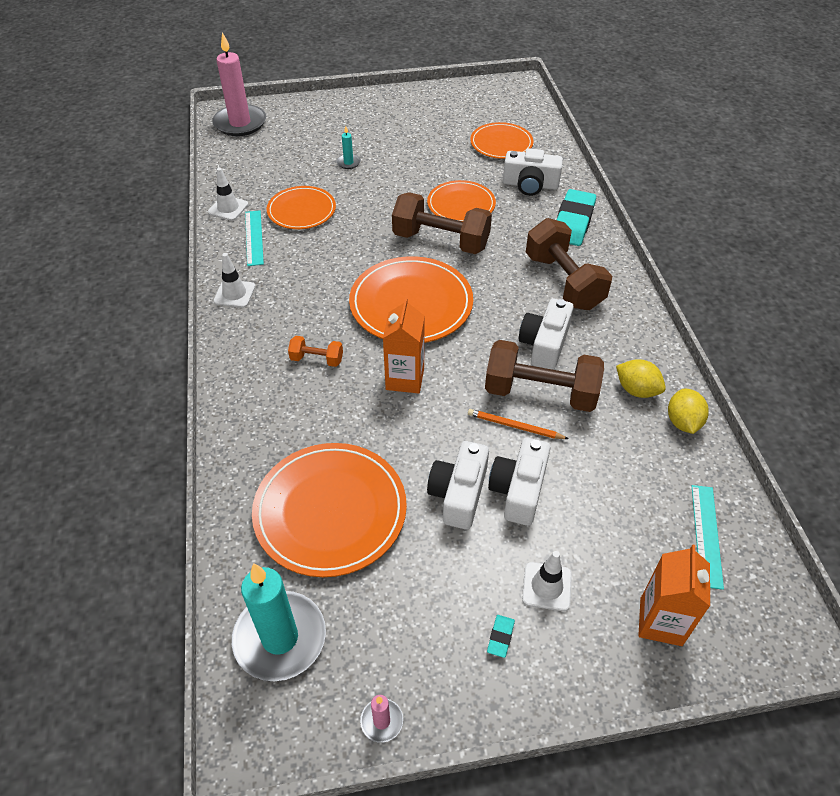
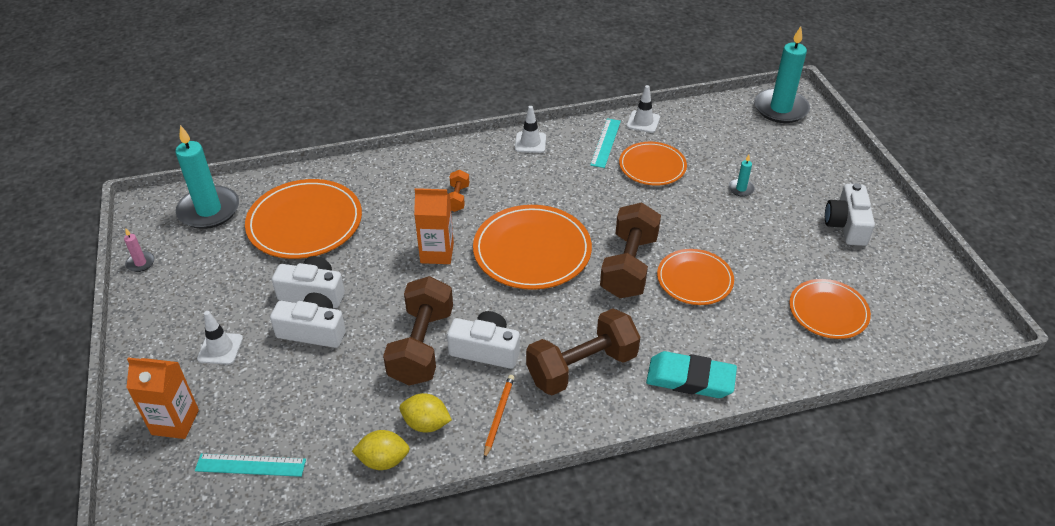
camera: 85 degrees right, 5 degrees down
pink candle [213,32,266,136] -> turquoise candle [754,26,810,123]
turquoise ruler [245,210,264,266] -> turquoise ruler turned 60 degrees counterclockwise [590,118,621,168]
orange pencil [468,409,569,439] -> orange pencil moved to [484,375,514,459]
turquoise eraser [487,615,515,658] -> none
white camera [503,148,563,196] -> white camera moved to [825,183,875,246]
yellow lemon [616,359,666,398] -> yellow lemon turned 75 degrees clockwise [400,393,452,432]

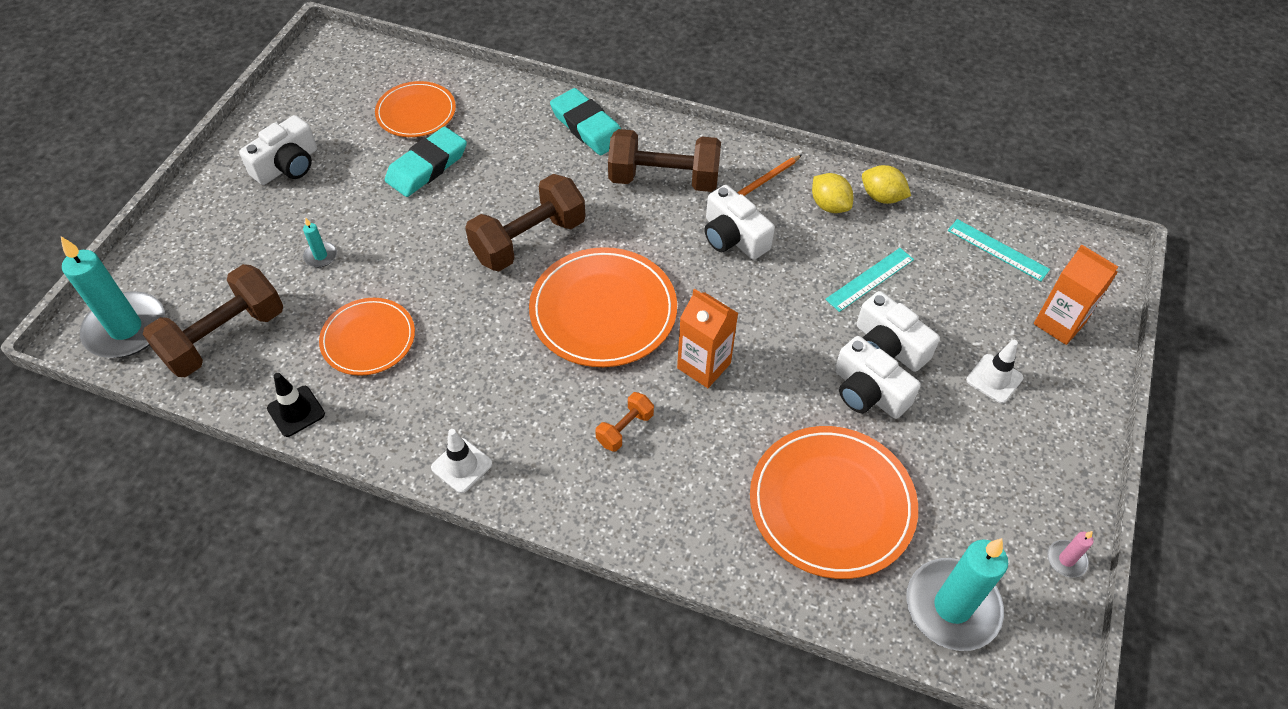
camera: 145 degrees left, 10 degrees up
brown dumbbell [383,276,453,386] -> brown dumbbell moved to [143,264,283,377]
turquoise ruler [590,118,621,168] -> turquoise ruler moved to [825,248,914,312]
white traffic cone [627,85,660,133] -> black traffic cone [267,373,325,437]
orange plate [657,249,734,305] -> none
none -> turquoise eraser [385,127,467,197]

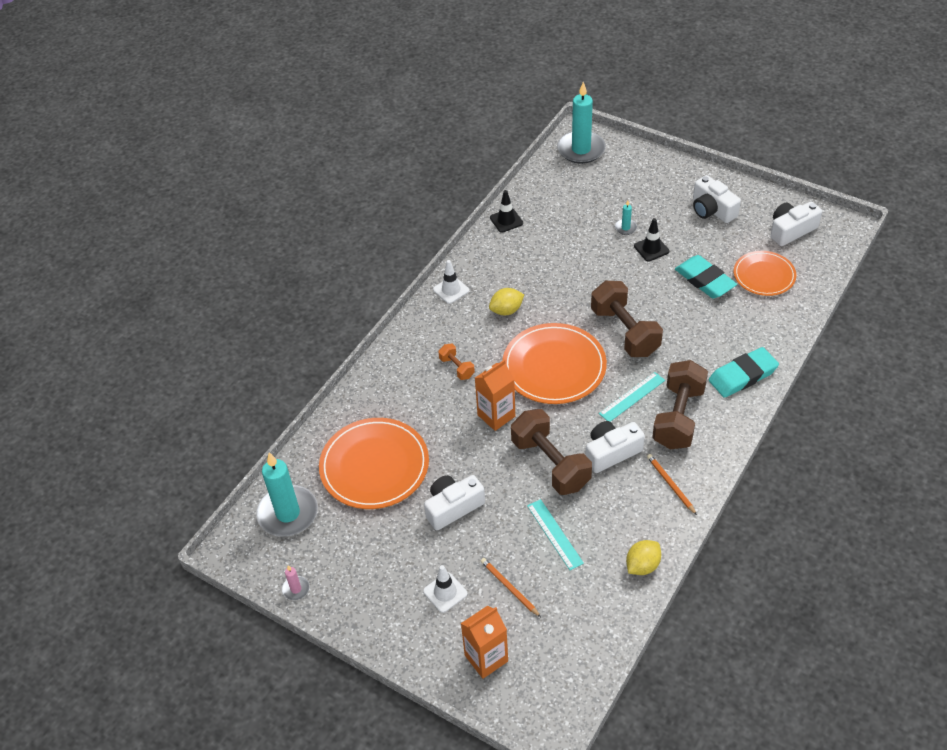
camera: 105 degrees right, 5 degrees down
brown dumbbell [143,264,283,377] -> brown dumbbell moved to [511,409,592,495]
orange plate [319,298,415,376] -> none
yellow lemon [812,173,853,213] -> yellow lemon moved to [489,288,524,315]
white camera [856,291,940,372] -> white camera moved to [770,201,822,246]
turquoise ruler [948,219,1050,282] -> turquoise ruler moved to [599,372,665,422]
none -> orange pencil [481,558,541,617]
none -> black traffic cone [634,218,669,262]

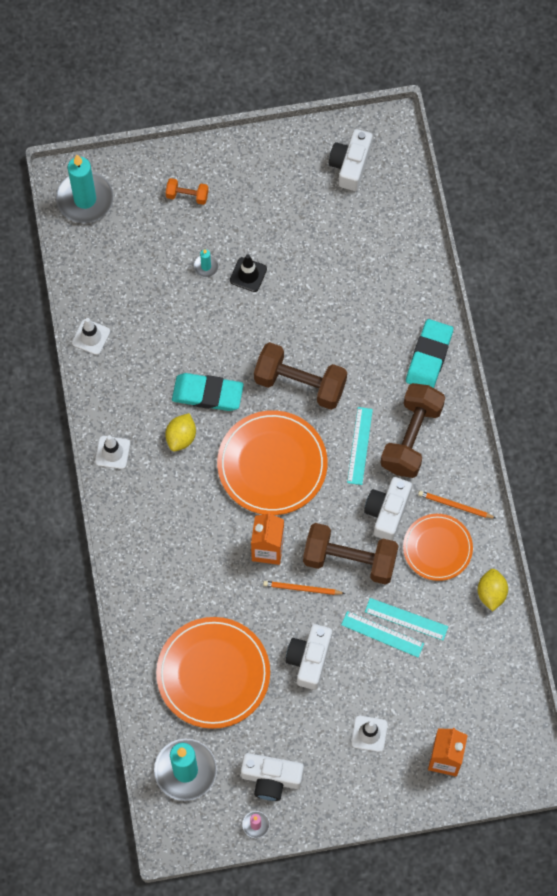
camera: 45 degrees left, 20 degrees up
orange dumbbell [438,344,475,380] -> orange dumbbell moved to [166,178,208,205]
orange pencil [481,558,541,617] -> orange pencil moved to [263,581,345,595]
black traffic cone [490,190,523,233] -> white traffic cone [72,318,110,355]
brown dumbbell [652,360,708,449] -> brown dumbbell turned 45 degrees clockwise [381,383,445,478]
turquoise eraser [675,255,737,299] -> turquoise eraser moved to [172,373,244,411]
white camera [693,175,741,223] -> white camera moved to [241,753,304,801]
orange plate [734,251,796,296] -> orange plate moved to [403,514,473,581]
none -> turquoise ruler [341,611,424,657]

